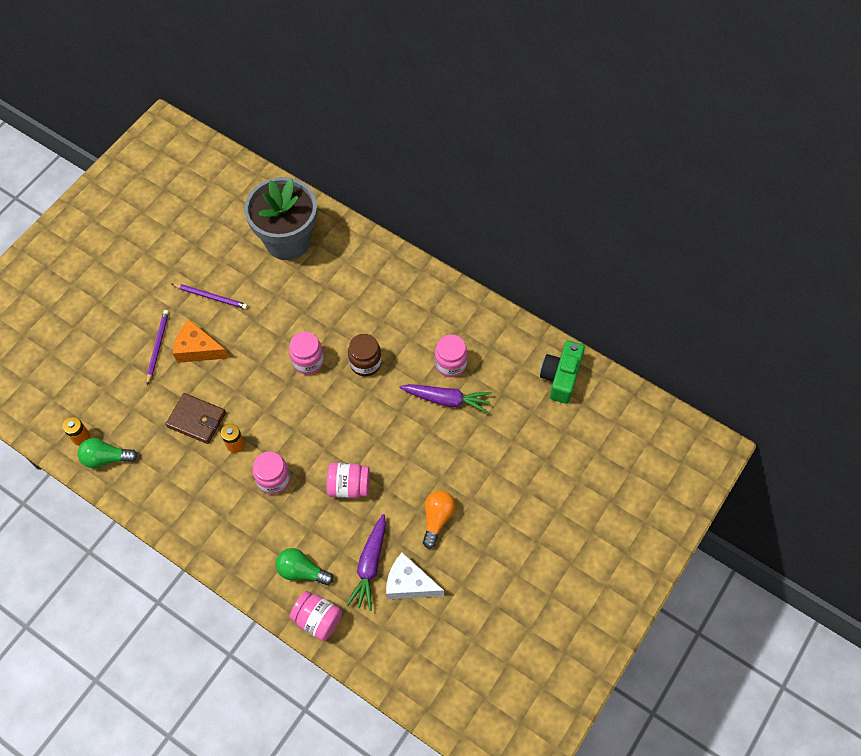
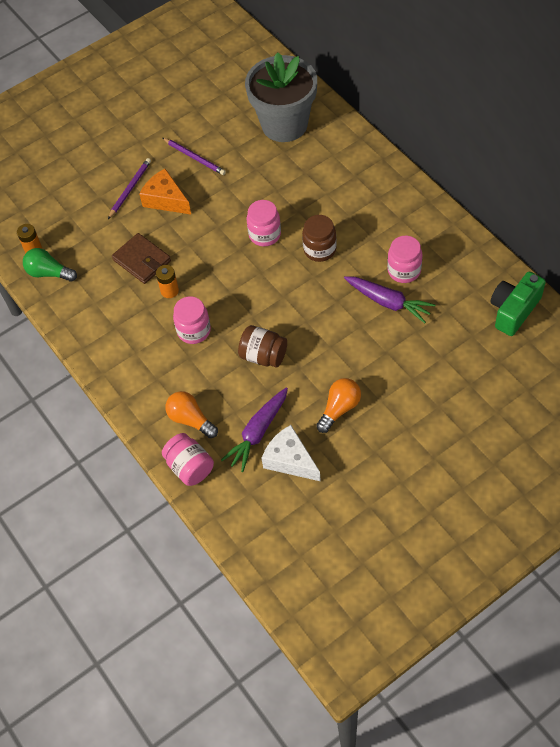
camera: 25 degrees right, 5 degrees down
green light bulb [276,548,333,585] -> orange light bulb [165,391,218,438]
pink jar [327,462,370,498] -> brown jar [238,325,287,367]

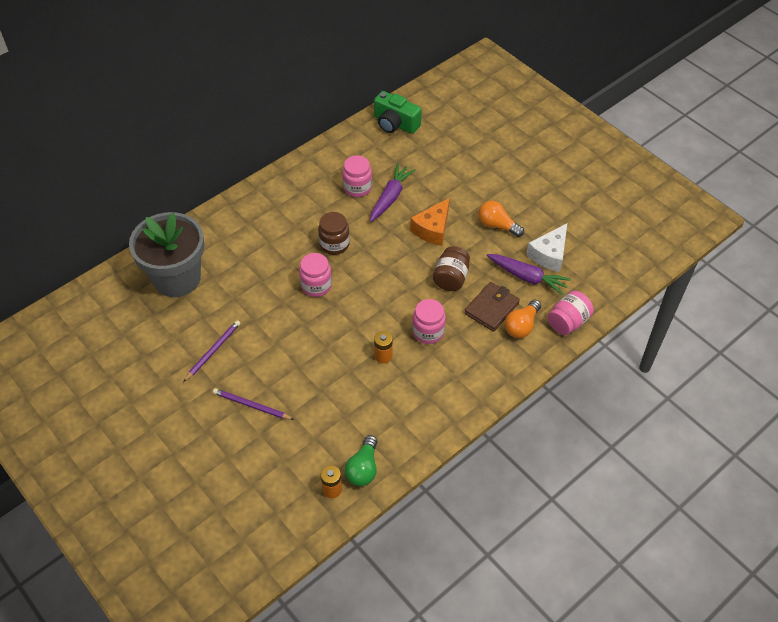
camera: 100 degrees left, 5 degrees down
brown wallet [112,233,171,284] -> brown wallet moved to [464,282,520,332]
orange cheese [139,169,191,214] -> orange cheese moved to [410,198,450,246]

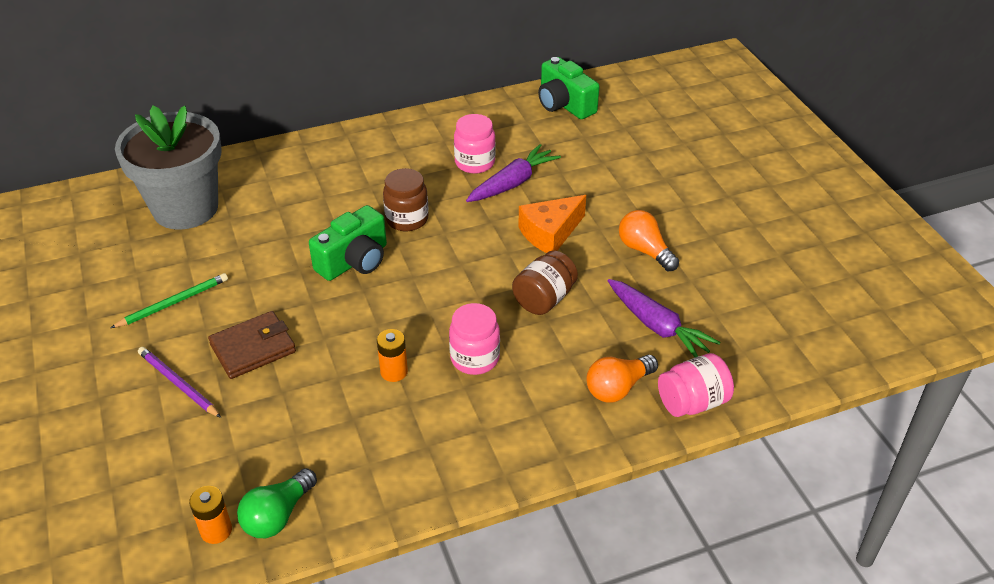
camera: 20 degrees right, 10 degrees down
purple pencil [183,320,240,382] -> green pencil [111,273,228,328]
pink jar [299,253,332,297] -> green camera [309,205,387,281]
brown wallet [464,282,520,332] -> brown wallet moved to [208,311,296,379]
white cheese [526,223,567,272] -> none

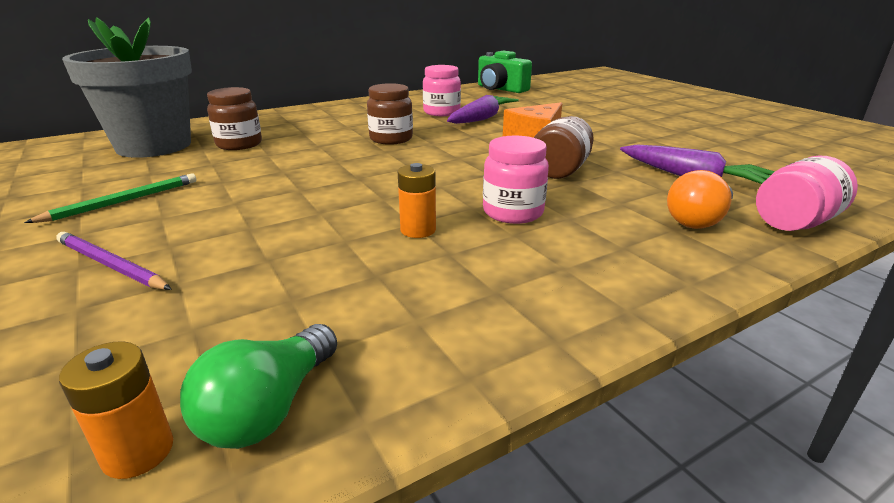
camera: 10 degrees left, 15 degrees down
brown wallet [208,311,296,379] -> none
green camera [309,205,387,281] -> none
orange light bulb [619,210,679,271] -> none
none -> brown jar [207,87,262,150]

